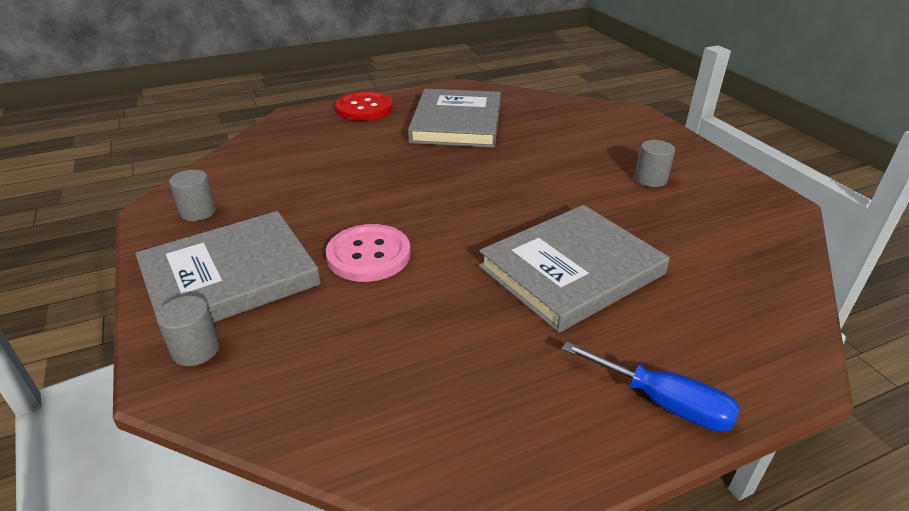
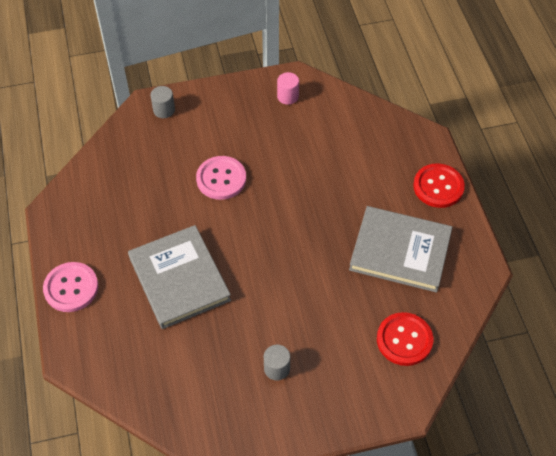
camera: 100 degrees right, 20 degrees up
grey book [135,211,321,323] -> none
grey cylinder [169,170,216,221] -> pink cylinder [277,72,299,105]
blue screwdriver [562,342,740,432] -> pink button [43,262,98,312]
none -> red button [377,312,433,366]

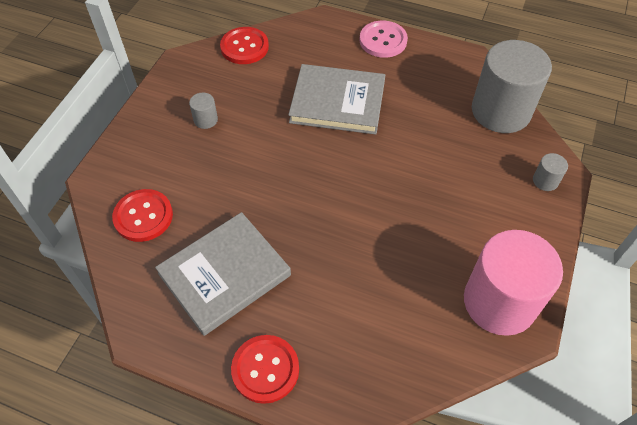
camera: 125 degrees right, 0 degrees up
pink button [196,156,246,200] -> none
pink cylinder [277,72,299,105] -> pink cylinder [464,230,563,336], size x2.50
none -> red button [220,27,269,64]
none -> grey cylinder [472,40,552,133]

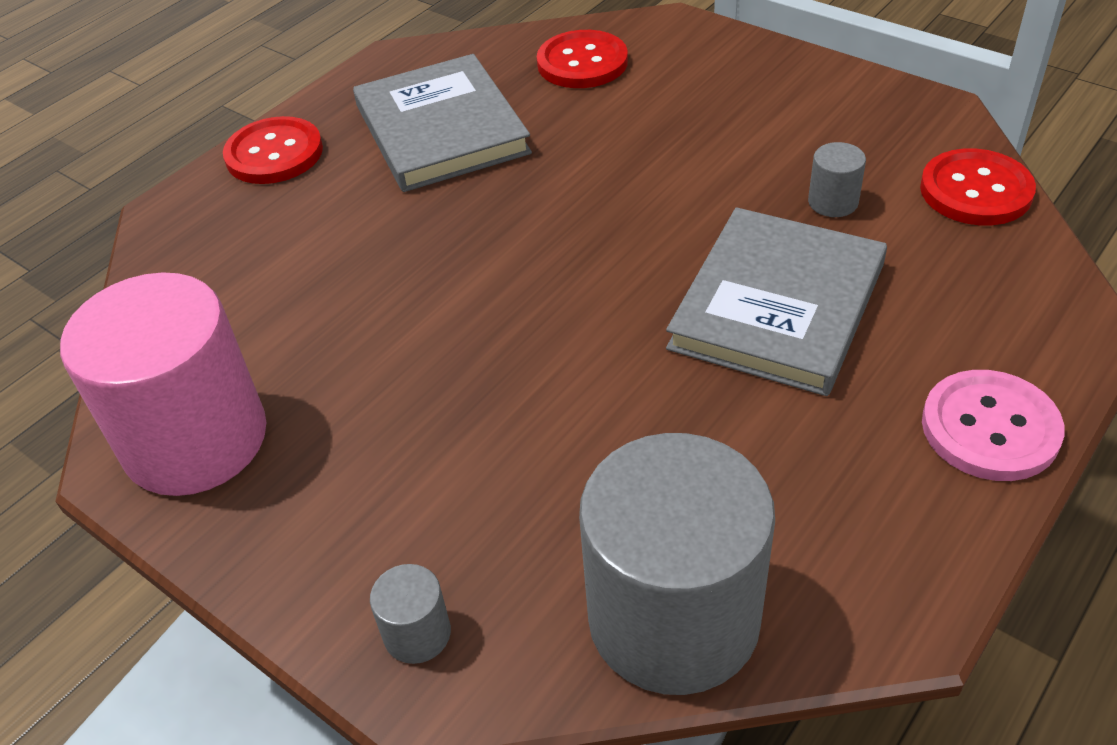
camera: 110 degrees right, 10 degrees down
grey cylinder [189,93,218,129] -> grey cylinder moved to [808,142,866,217]

